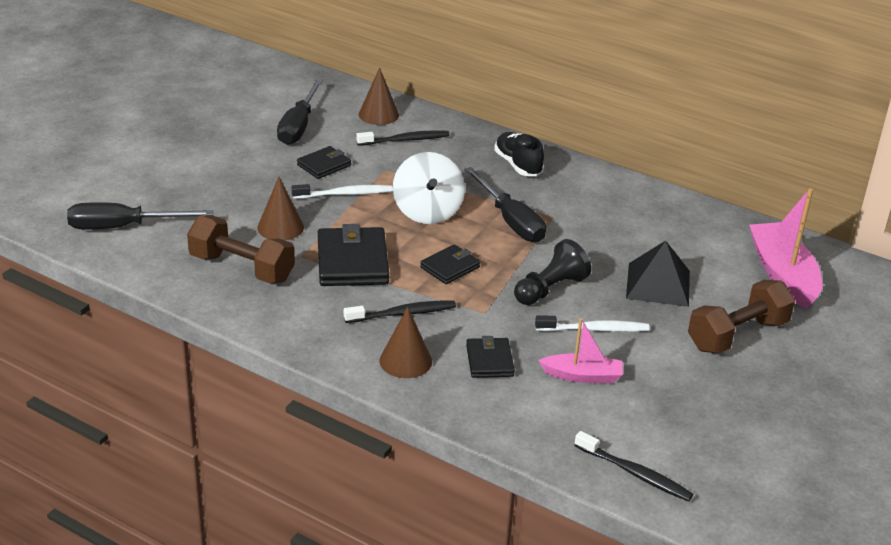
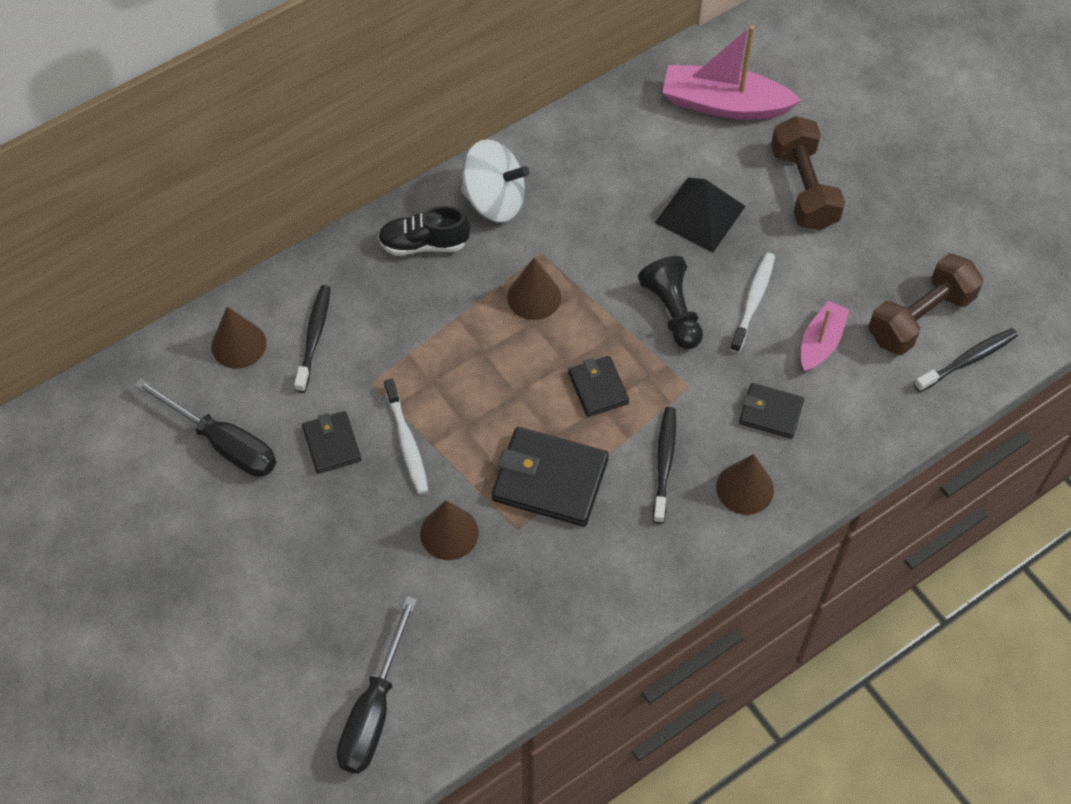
camera: 65 degrees left, 25 degrees up
brown dumbbell [187,215,295,284] -> brown dumbbell moved to [868,253,983,355]
white toothbrush [292,184,393,199] -> white toothbrush turned 150 degrees clockwise [384,379,428,494]
white spinning top [393,152,465,224] -> white spinning top moved to [460,139,529,222]
black screwdriver [464,167,546,243] -> brown cone [507,257,561,320]

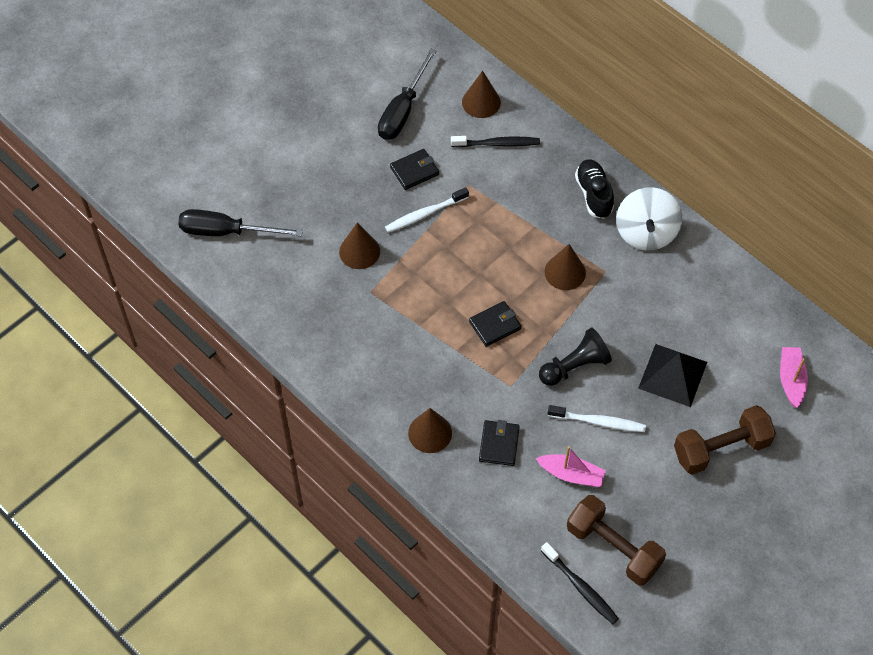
camera: 80 degrees right, 0 degrees up
black wallet [492,427,609,527] -> none
black toothbrush [653,407,676,524] -> none
pink boat [662,25,802,120] -> pink boat [780,347,808,408], size x0.58

